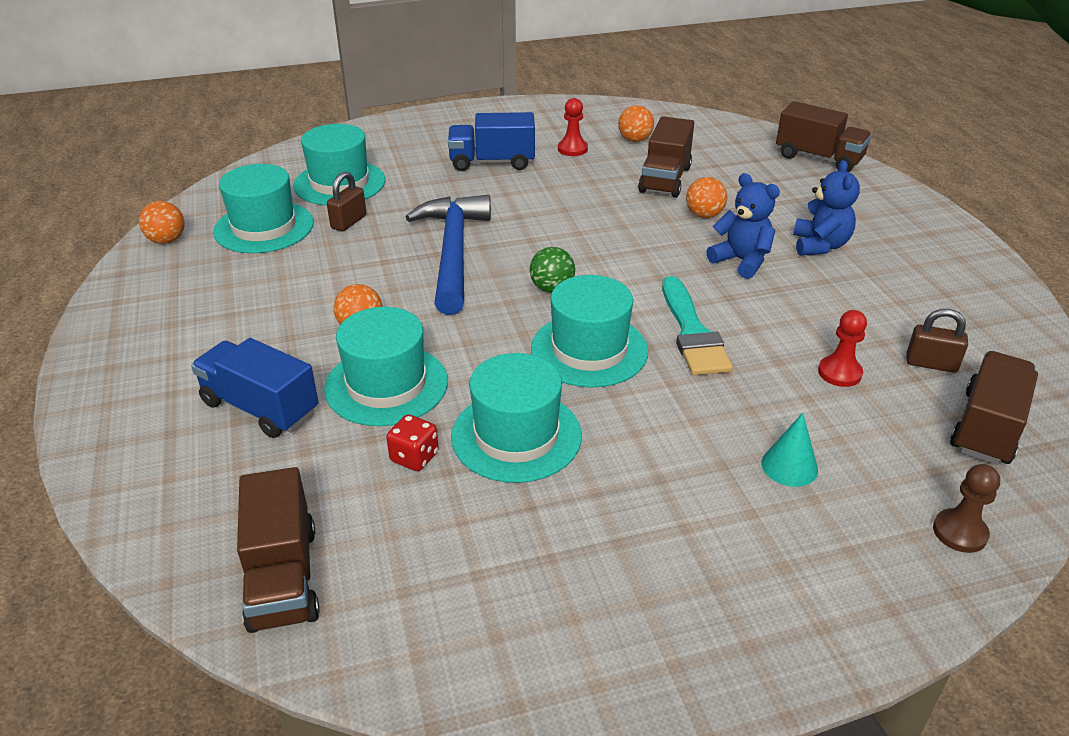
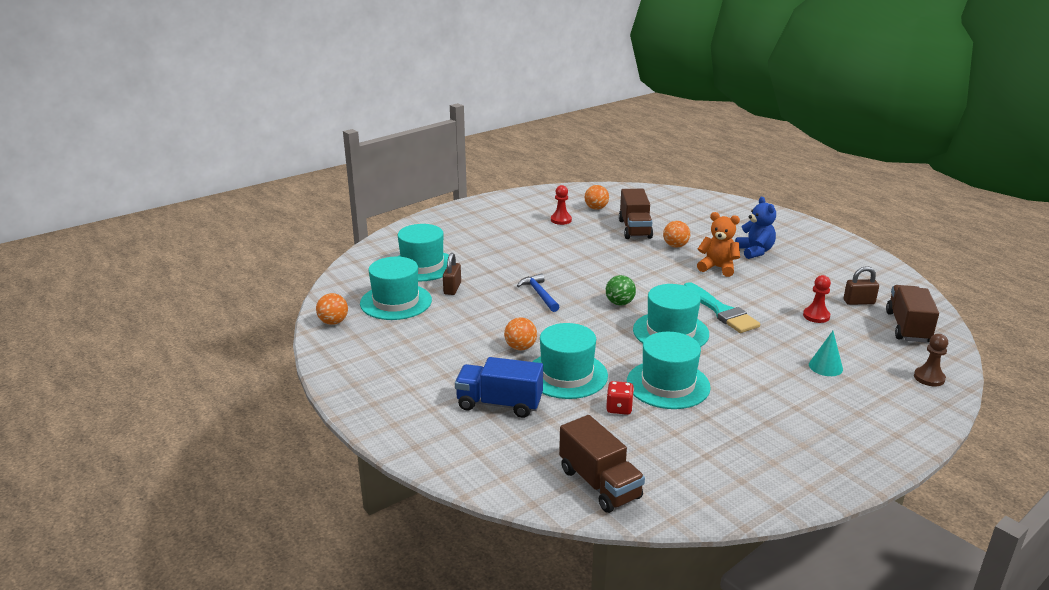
camera: 20 degrees left, 10 degrees down
blue hammer [406,195,491,315] -> blue hammer [517,273,559,312], size x0.51
blue truck [448,112,535,171] -> none
blue teddy bear [706,173,780,279] -> orange teddy bear [697,212,740,277]
brown truck [776,101,872,172] -> none

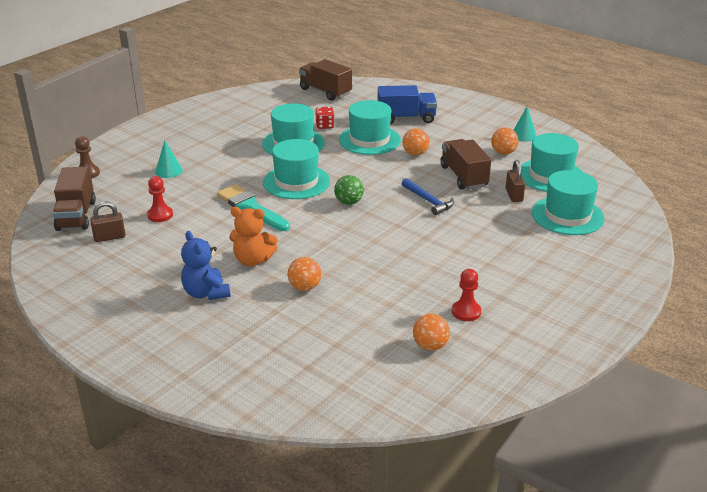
camera: 165 degrees right, 5 degrees up
orange ball [316,293,348,325] -> orange ball moved to [491,128,519,155]
brown truck [619,189,653,239] -> brown truck moved to [440,139,491,190]
none -> turquoise cone [514,106,536,142]

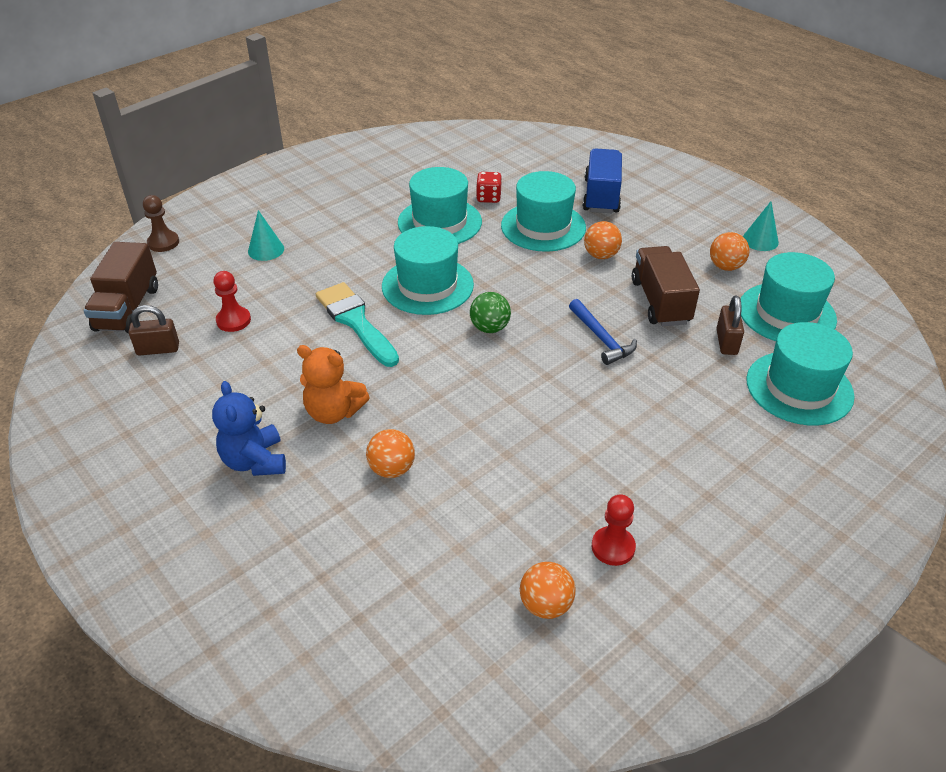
camera: 10 degrees right, 10 degrees up
brown truck [299,59,352,101] -> none
blue truck [378,85,437,124] -> blue truck turned 90 degrees counterclockwise [583,148,622,213]

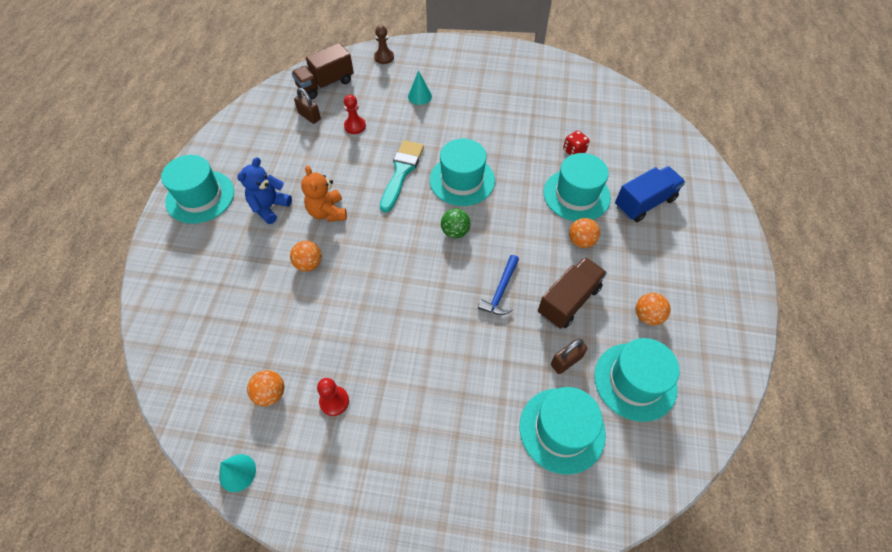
camera: 50 degrees right, 15 degrees up
turquoise hat [398,167,482,244] -> turquoise hat moved to [161,155,234,224]
turquoise cone [743,202,779,251] -> turquoise cone moved to [219,454,256,492]

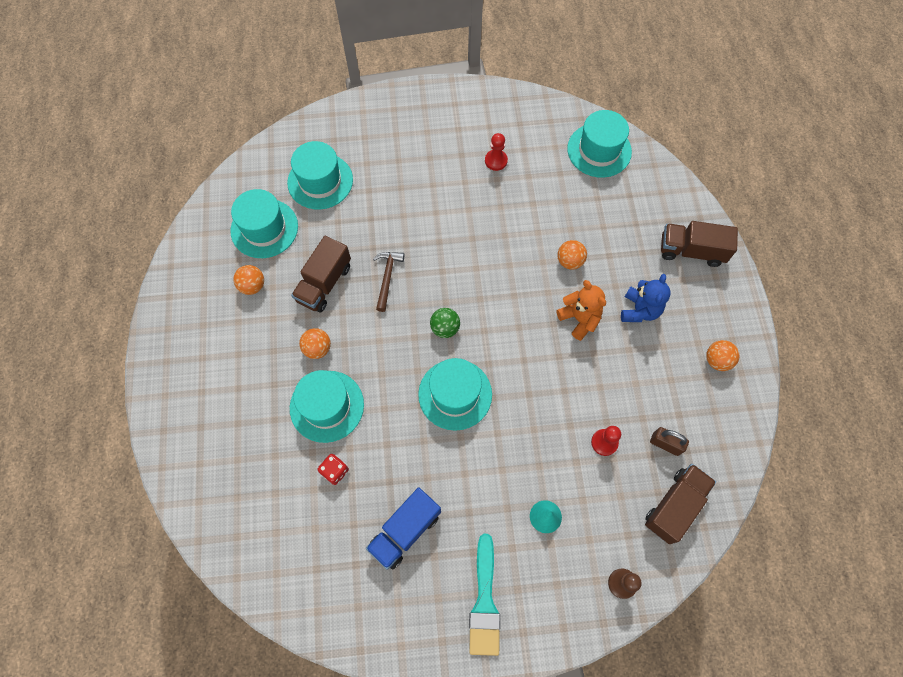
camera: 165 degrees right, 10 degrees up
turquoise hat [161,155,234,224] -> turquoise hat moved to [567,110,632,178]
turquoise cone [219,454,256,492] -> none
orange ball [247,370,284,406] -> orange ball moved to [706,340,739,371]
turquoise brush [380,140,424,212] -> turquoise brush moved to [469,534,500,656]
blue hammer [478,255,519,315] -> brown hammer [373,252,404,312]
brown padlock [551,338,588,374] -> none
blue truck [615,166,685,222] -> blue truck moved to [366,487,441,570]
none -> brown truck [661,221,738,267]

